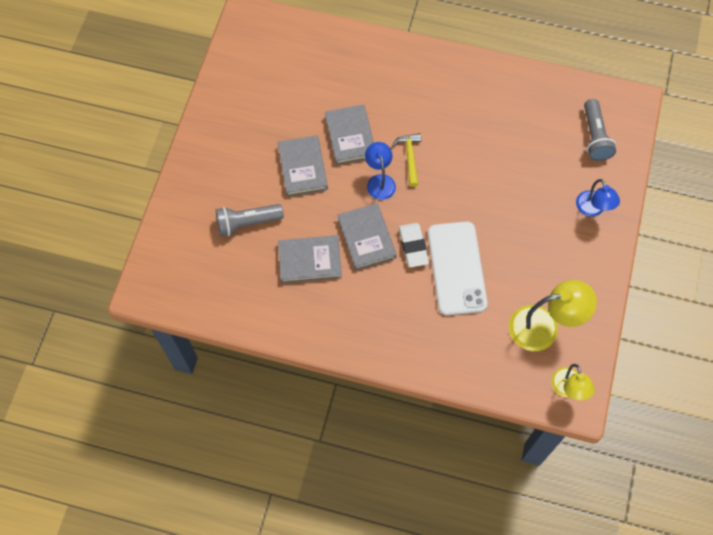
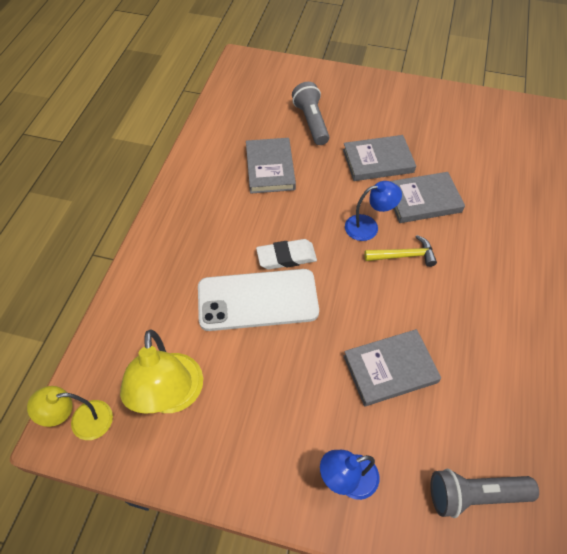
camera: 90 degrees right, 10 degrees down
grey book [338,203,397,270] -> grey book moved to [343,329,441,406]

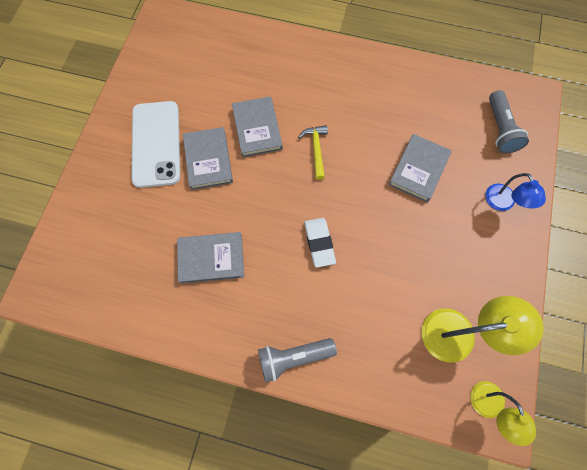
camera: 90 degrees left, 15 degrees up
white phone [198,269,319,331] -> white phone moved to [131,101,180,188]
grey flashlight [292,82,329,145] -> grey flashlight moved to [258,338,337,383]
grey book [343,329,441,406] -> grey book turned 45 degrees clockwise [388,134,452,202]
blue lamp [345,181,402,241] -> none

